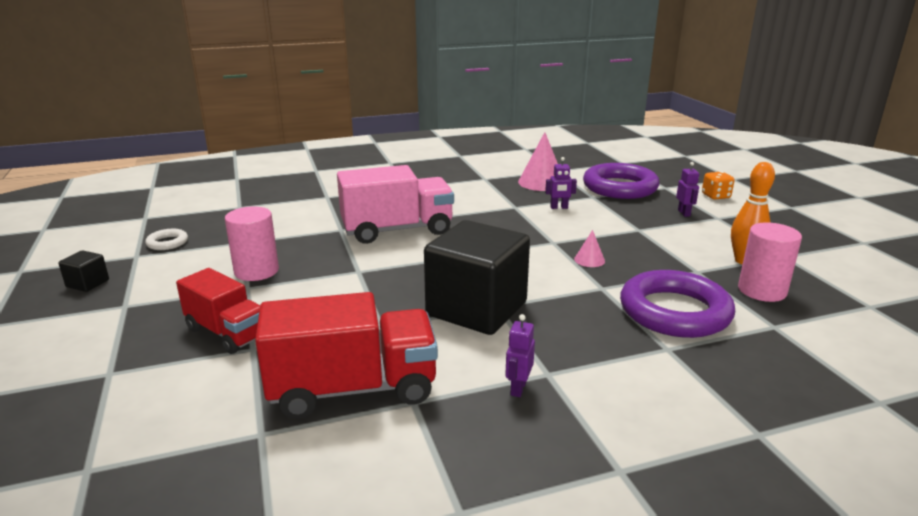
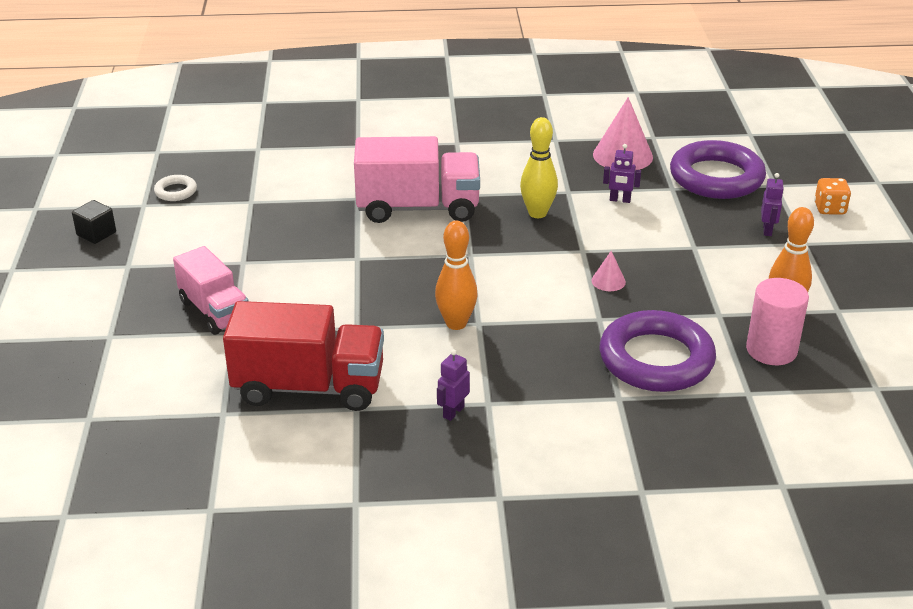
camera: 15 degrees right, 10 degrees up
red truck [176,268,260,354] -> pink truck [173,246,249,335]
pink cylinder [225,206,279,281] -> none
black cube [424,220,530,335] -> orange bowling pin [435,221,478,330]
none -> yellow bowling pin [520,117,558,218]

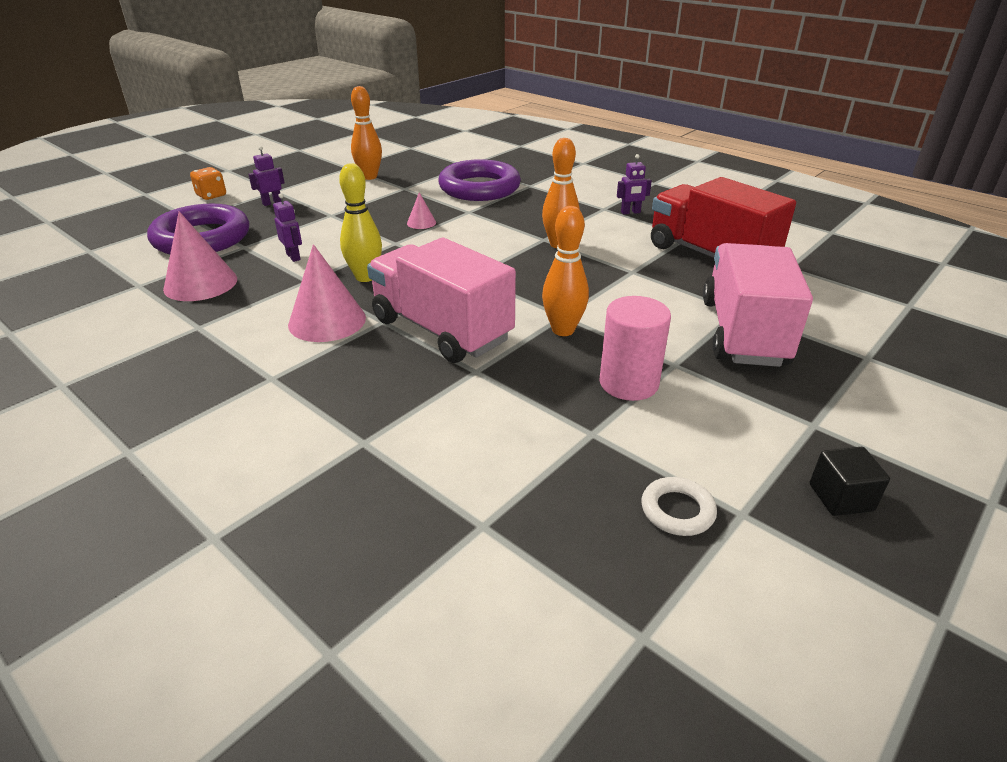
camera: 135 degrees left, 0 degrees up
pink truck [173,246,249,335] -> pink truck [703,243,813,367], size x1.55
pink cylinder [746,278,809,365] -> pink cylinder moved to [600,296,671,401]
none -> pink cone [288,244,366,342]
none -> orange bowling pin [542,206,589,336]

